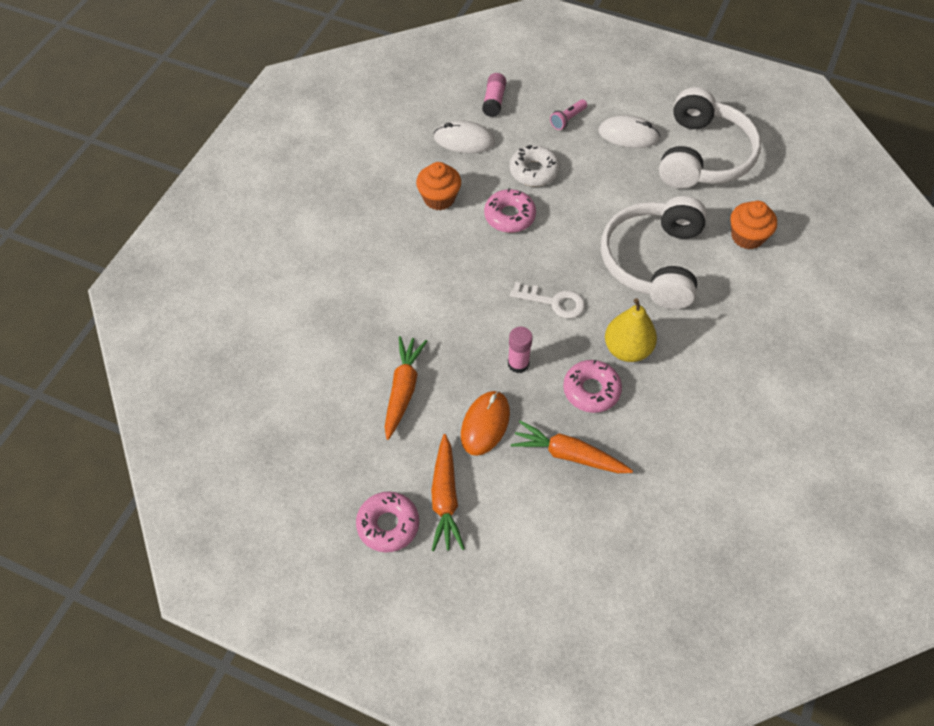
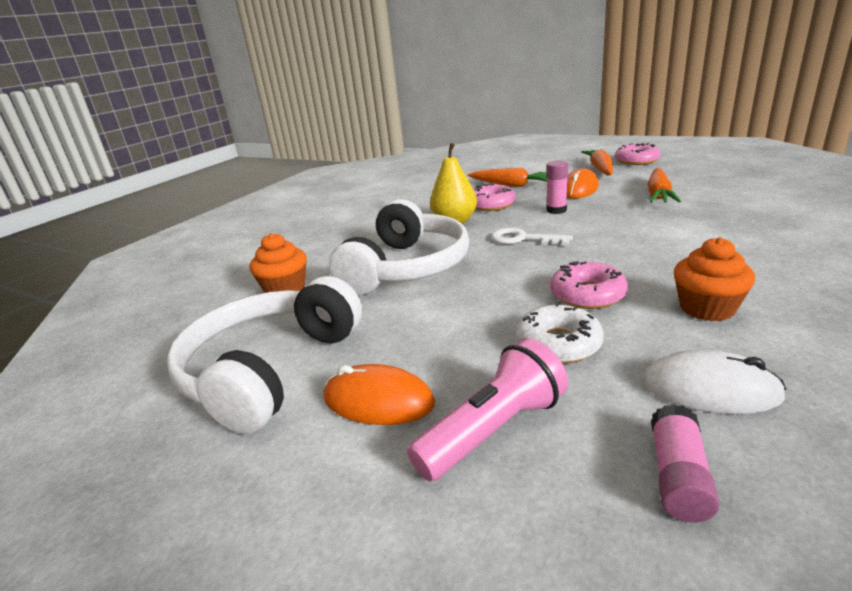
camera: 170 degrees left, 30 degrees down
pink flashlight [550,99,587,130] -> pink flashlight [407,338,568,481], size x1.82
white mouse [598,115,661,148] -> orange mouse [324,364,435,425]

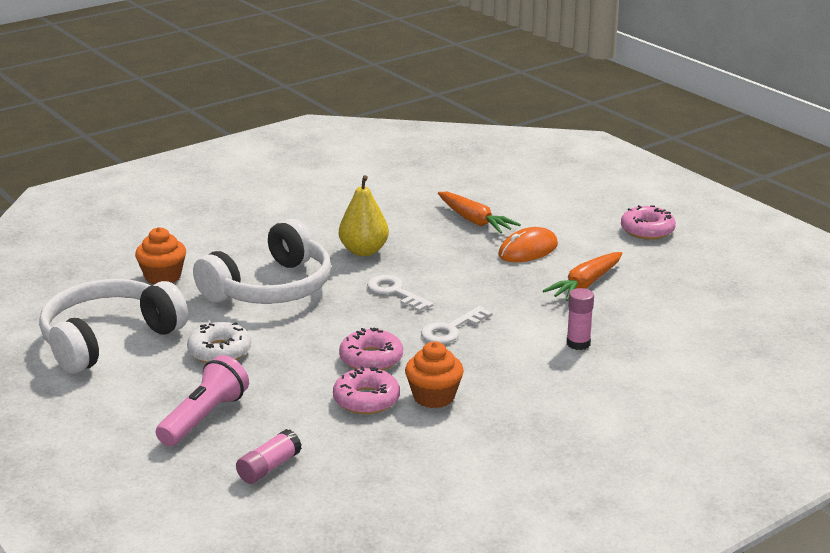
camera: 20 degrees right, 0 degrees up
orange mouse [324,364,435,425] -> none
pink flashlight [407,338,568,481] -> pink flashlight turned 45 degrees counterclockwise [156,355,249,446]
pink donut [473,184,516,211] -> pink donut moved to [333,366,400,414]
white donut [515,302,604,364] -> white donut moved to [187,322,251,363]
pink glue stick [546,160,568,214] -> pink glue stick moved to [567,288,594,350]
orange carrot [581,149,613,175] -> none
white mouse [642,350,787,414] -> none
none -> white key [421,306,493,344]

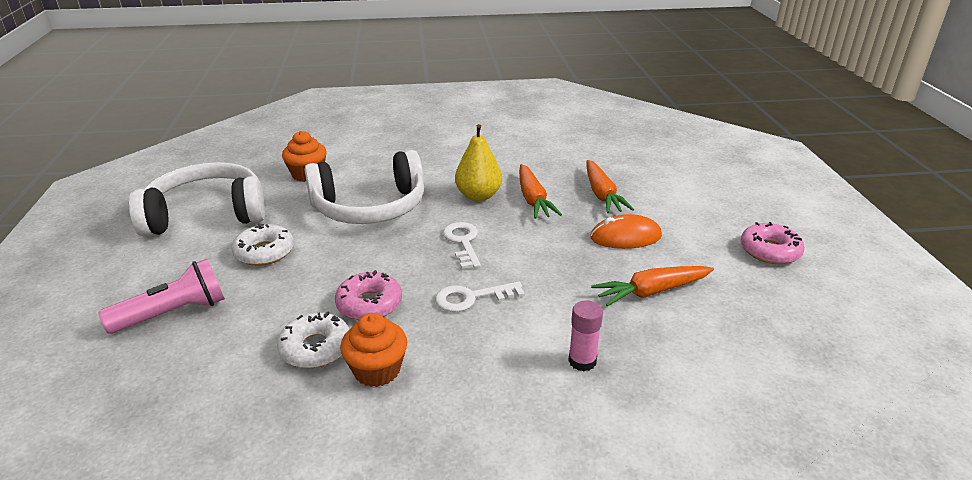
camera: 30 degrees right, 5 degrees up
pink glue stick [236,429,302,484] -> none
pink donut [333,366,400,414] -> white donut [277,311,350,368]
none -> orange carrot [519,164,562,219]

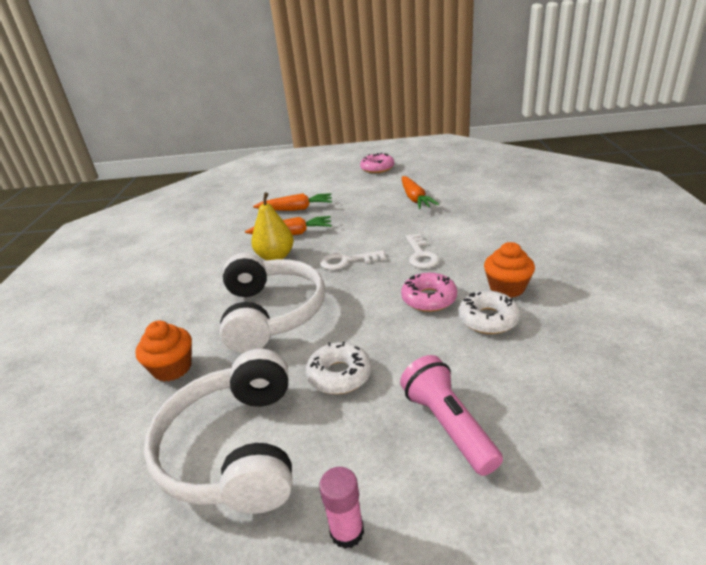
camera: 80 degrees left, 0 degrees up
pink glue stick [568,300,603,371] -> pink glue stick moved to [319,467,364,549]
orange mouse [590,214,662,249] -> none

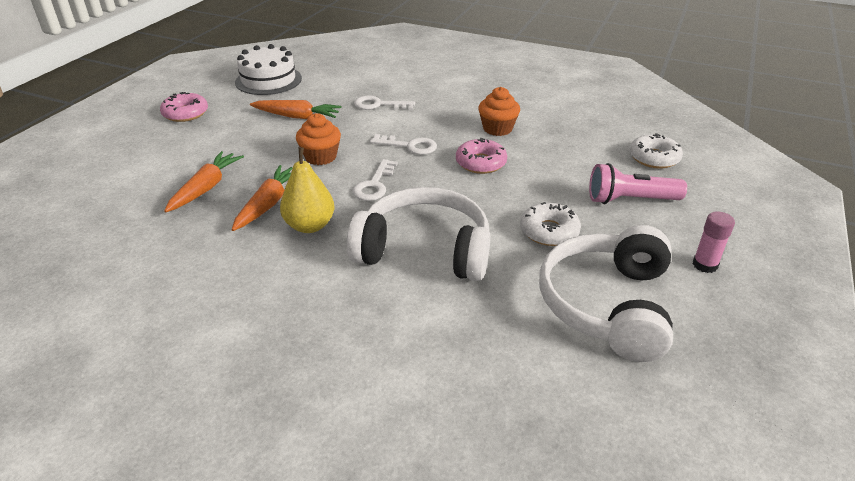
camera: 70 degrees left, 5 degrees up
orange cupcake [135,321,192,382] -> orange cupcake moved to [296,113,341,165]
white headphones [144,349,293,514] -> white headphones turned 90 degrees clockwise [539,225,673,362]
white donut [458,291,520,334] -> white donut moved to [629,133,683,169]
none -> white cake [235,44,302,95]
none -> white key [354,96,415,110]

